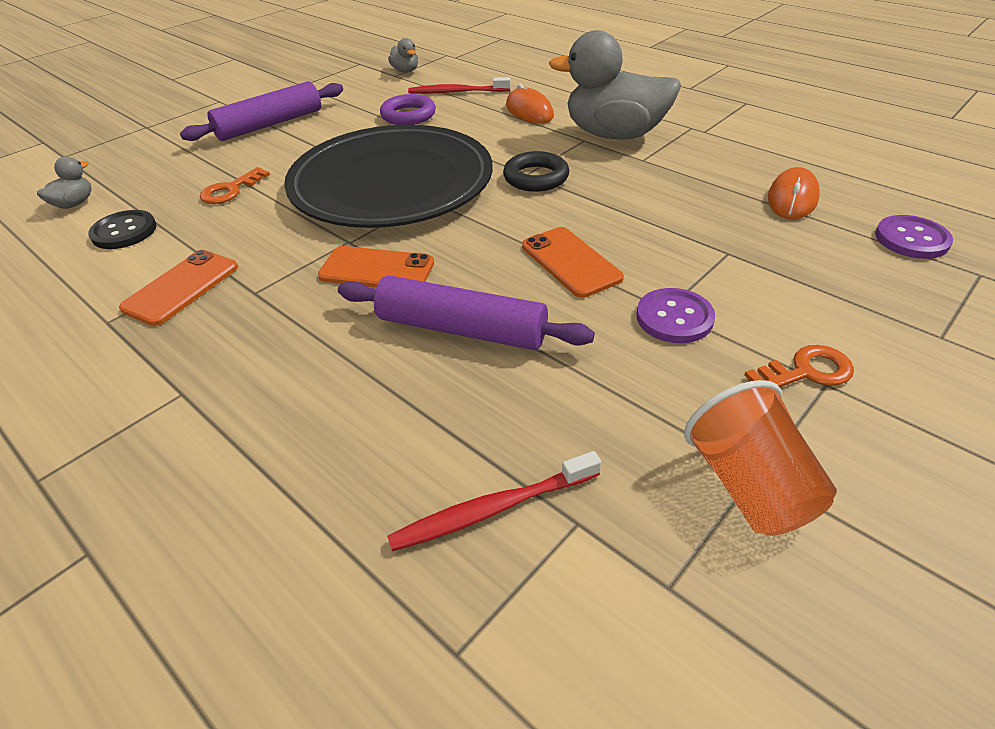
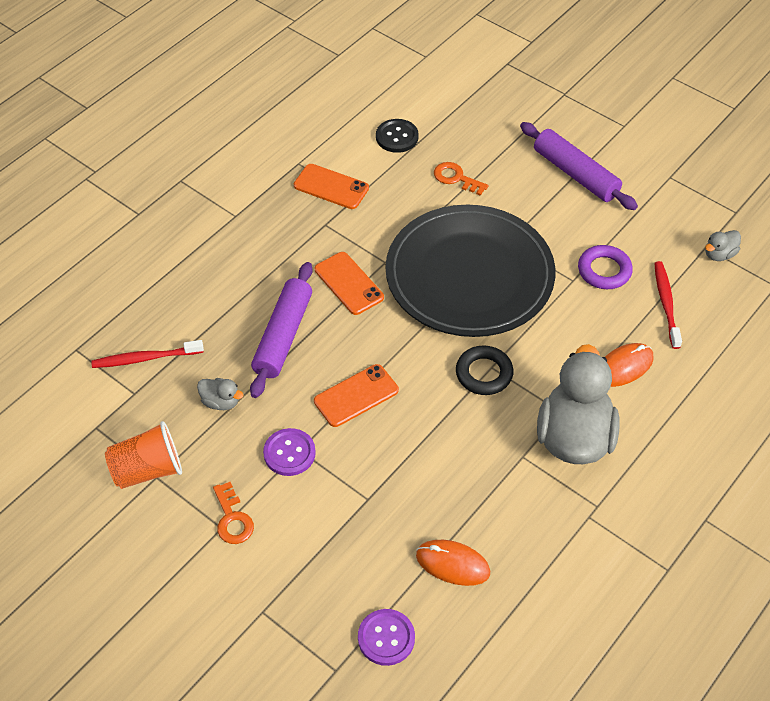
camera: 85 degrees right, 10 degrees up
grey duck [37,157,92,209] -> grey duck moved to [197,378,244,410]
orange phone [318,246,434,288] -> orange phone turned 45 degrees counterclockwise [315,252,384,315]
red toothbrush [387,451,601,551] -> red toothbrush turned 75 degrees counterclockwise [91,340,204,368]

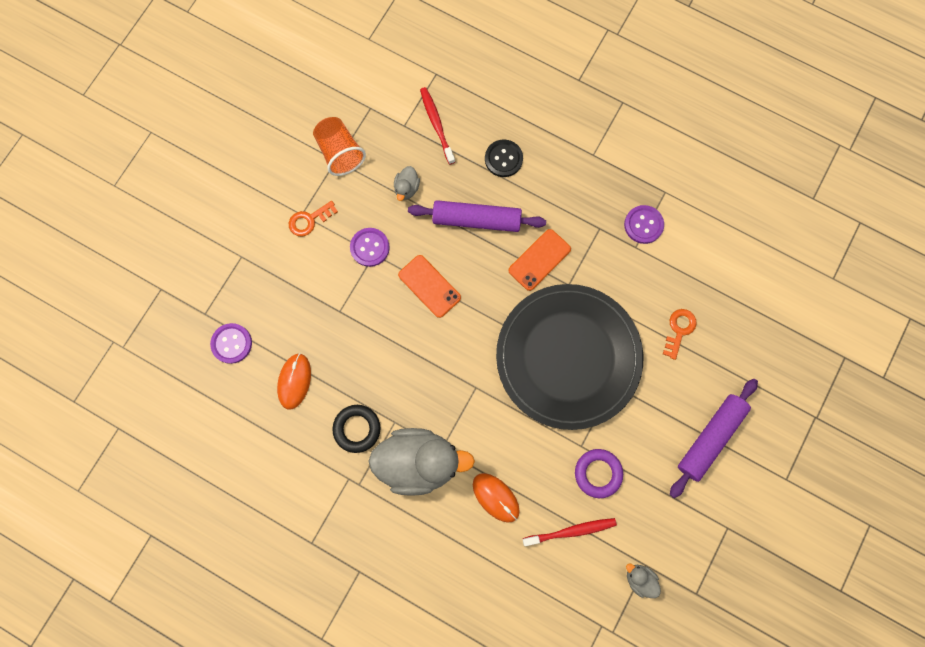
camera: 80 degrees right, 25 degrees up
orange phone [294,164,369,209] -> purple button [624,205,664,244]
black button [376,119,419,153] -> black button moved to [485,140,523,177]
black ring [456,346,513,395] -> black ring moved to [332,405,381,453]

